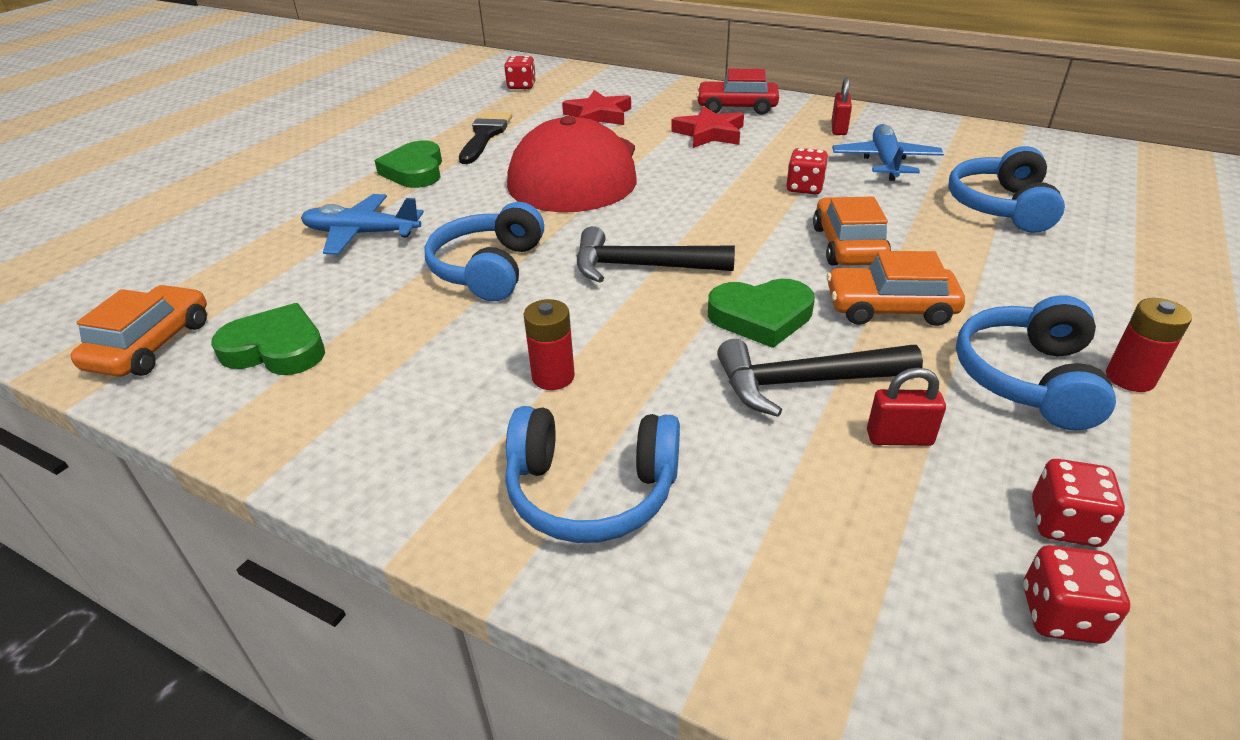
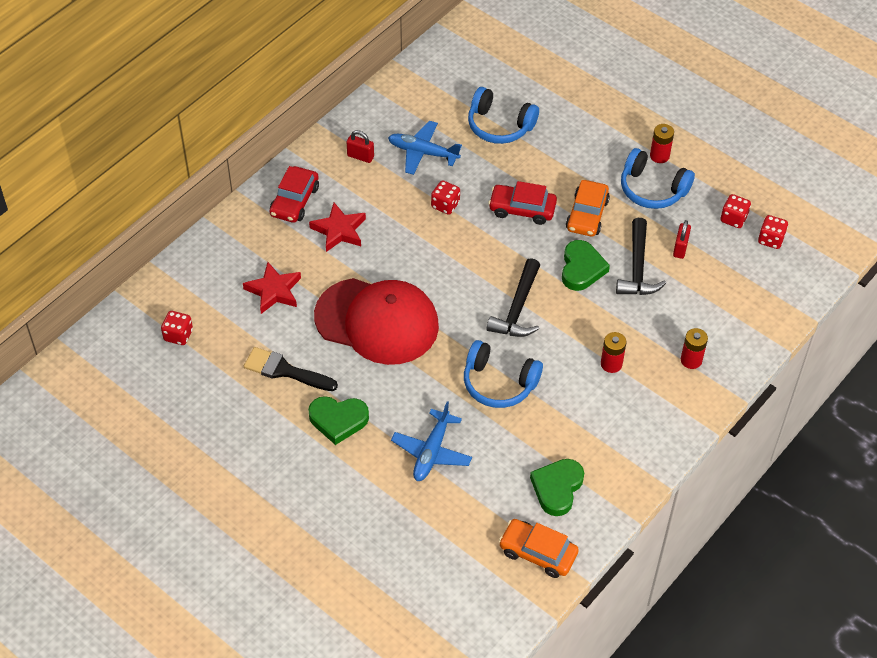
camera: 80 degrees left, 15 degrees up
blue headphones [505,406,680,543] -> red battery [681,328,708,369]
orange car [813,197,891,266] -> red car [488,181,557,225]

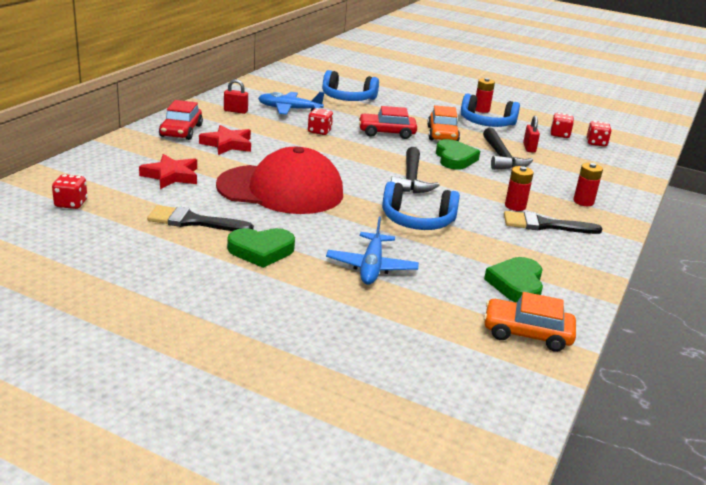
camera: 15 degrees left, 25 degrees down
none -> black brush [504,211,602,234]

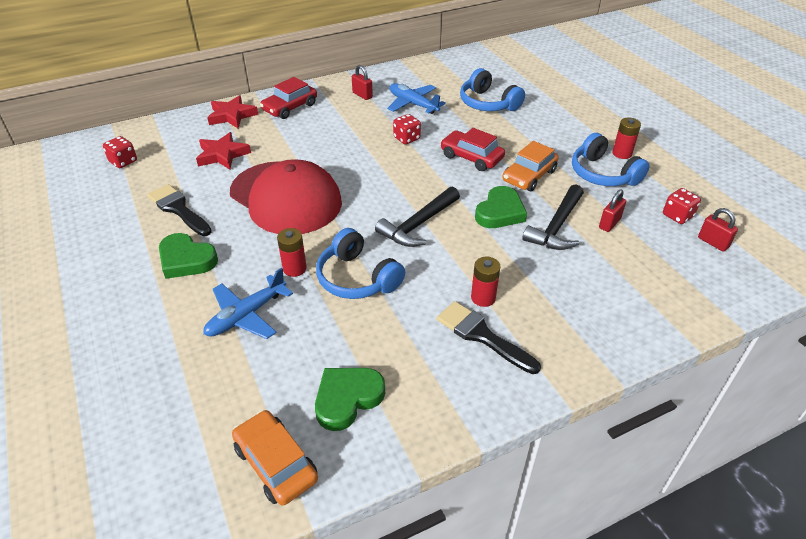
camera: 40 degrees right, 15 degrees up
red star [199,125,251,155] -> red star moved to [207,95,258,128]
red battery [573,163,603,206] -> red battery moved to [277,228,307,277]
red dice [586,121,611,147] -> red padlock [698,208,738,252]

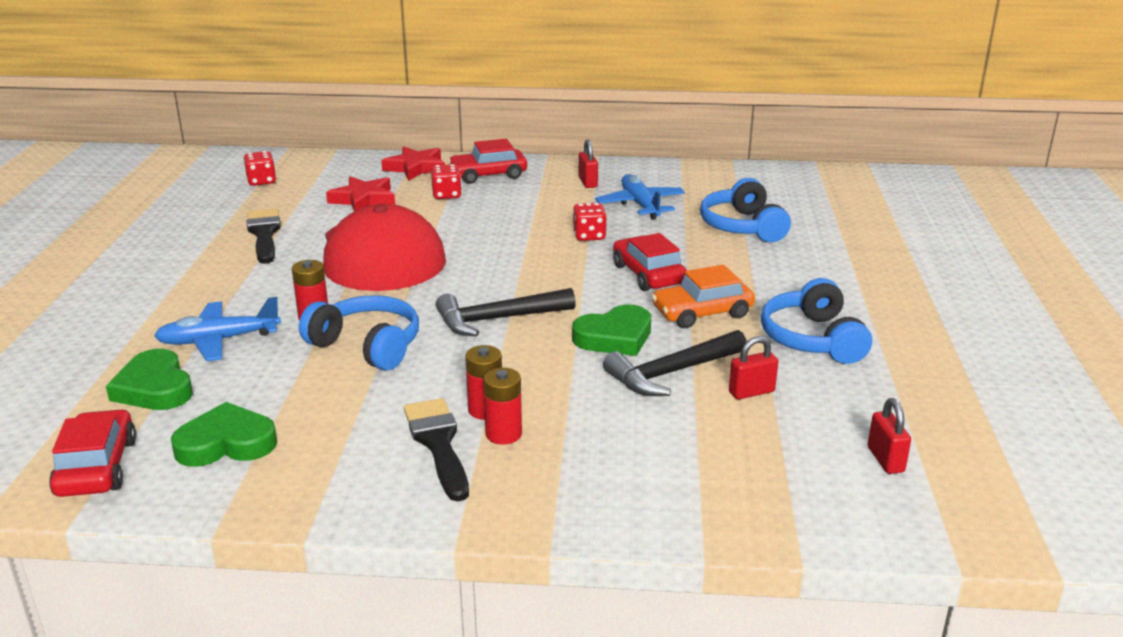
camera: 30 degrees right, 15 degrees down
green heart [159,233,218,279] -> green heart moved to [106,349,193,410]
orange car [232,410,318,505] -> red car [49,409,136,497]
blue headphones [316,228,405,299] -> blue headphones turned 135 degrees clockwise [299,295,419,371]
red battery [612,117,641,159] -> red battery moved to [483,367,522,445]
red dice [663,188,701,224] -> red dice moved to [431,164,462,199]

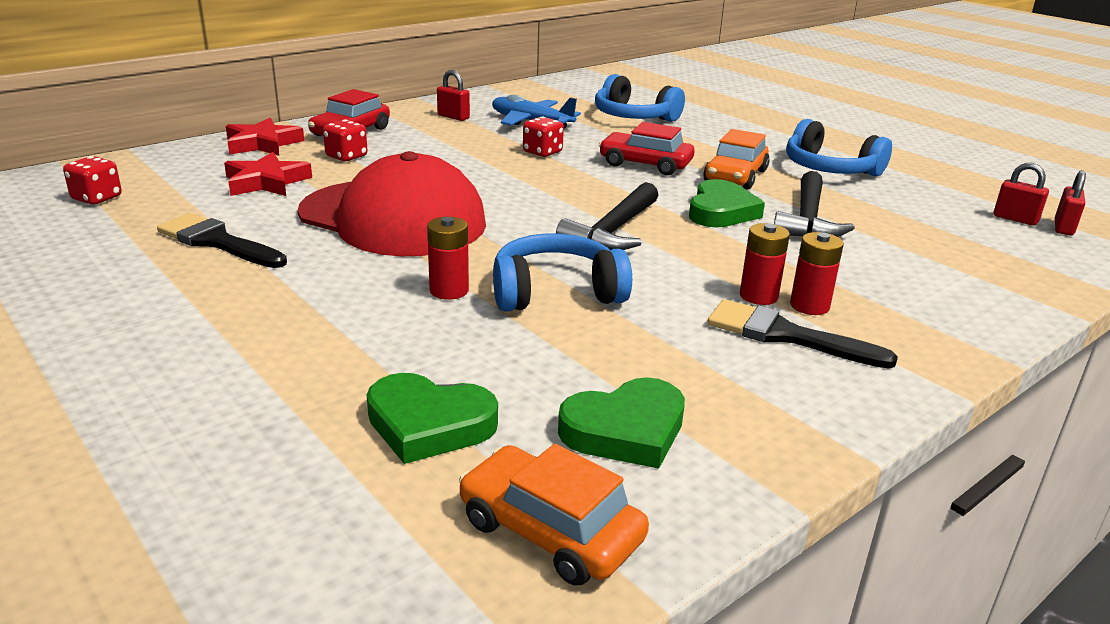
camera: 45 degrees left, 0 degrees up
red car [49,409,136,497] -> orange car [459,444,649,586]
blue plane [154,297,281,361] -> none
green heart [171,402,277,467] -> green heart turned 150 degrees counterclockwise [558,377,685,469]
red padlock [729,336,778,399] -> red padlock moved to [1055,170,1086,235]

